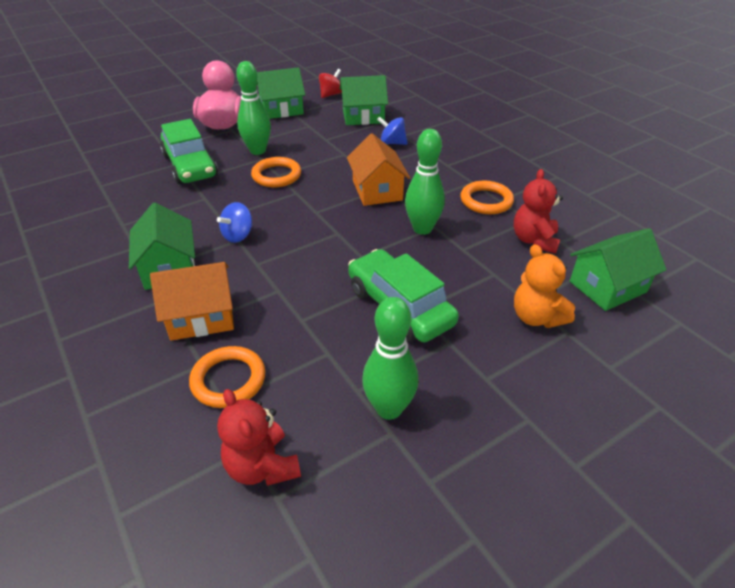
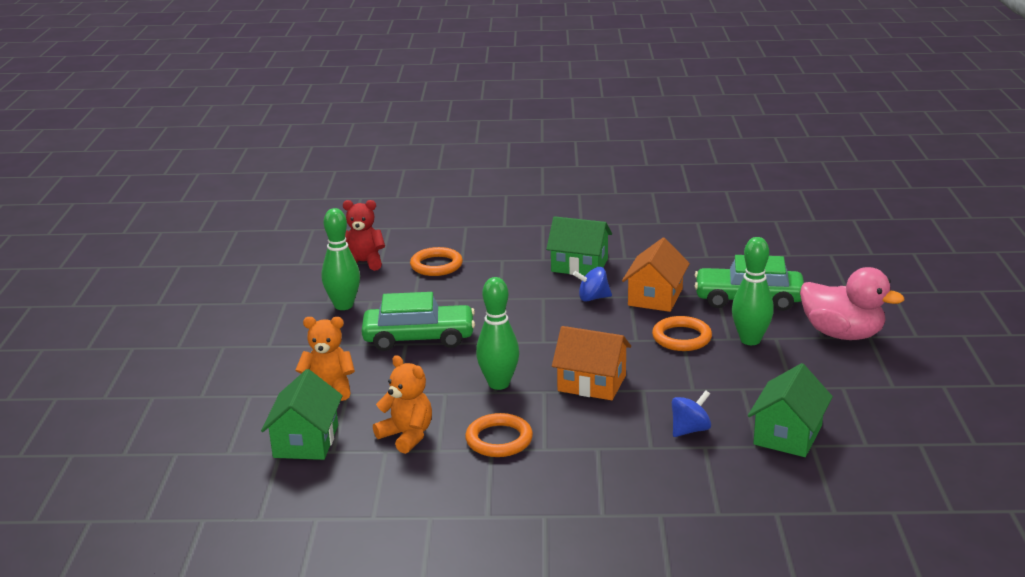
camera: 125 degrees right, 15 degrees down
orange house [150,262,234,341] -> orange house moved to [622,238,690,312]
blue spinning top [217,202,253,243] -> blue spinning top turned 75 degrees counterclockwise [573,267,612,302]
green house [257,67,305,119] -> none
red spinning top [319,69,342,98] -> none
red teddy bear [513,169,563,253] -> orange teddy bear [373,355,432,454]

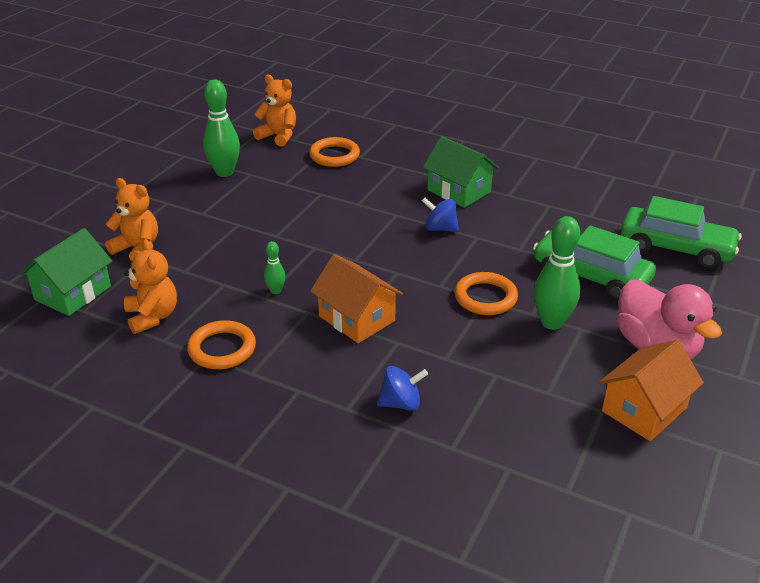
camera: 25 degrees right, 10 degrees up
red teddy bear [343,200,385,271] -> orange teddy bear [253,75,296,147]
green car [361,292,475,351] -> green car moved to [620,196,742,268]
green bowling pin [476,277,519,390] -> green bowling pin [264,241,285,294], size x0.50
orange house [622,238,690,312] -> orange house moved to [599,340,704,441]
green house [748,363,833,457] -> none

